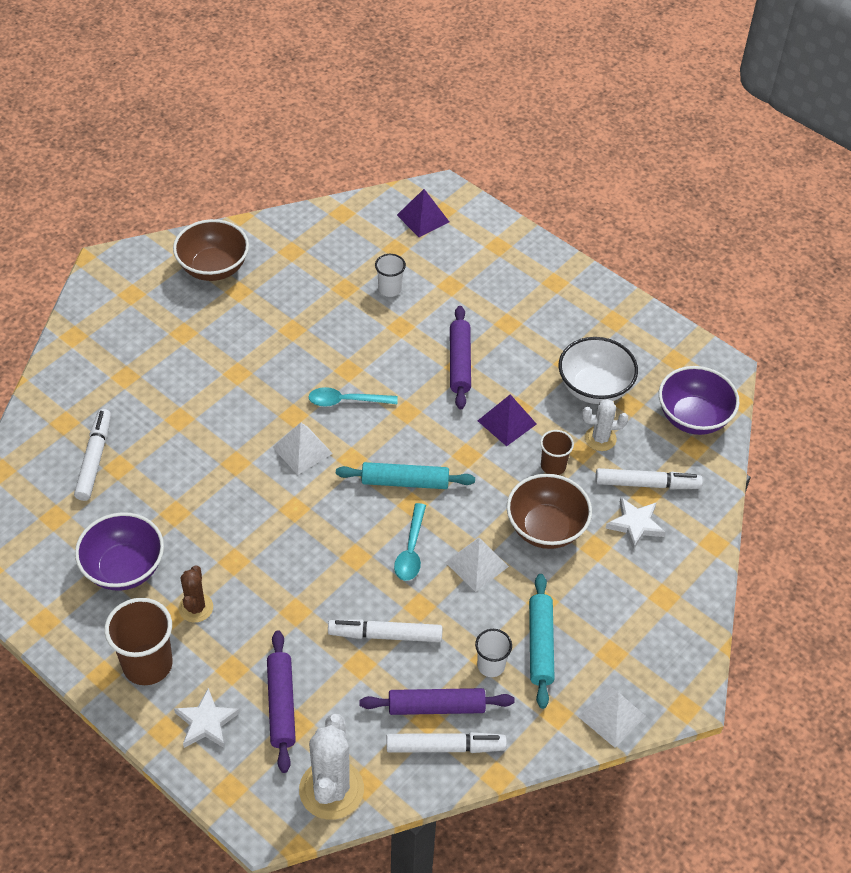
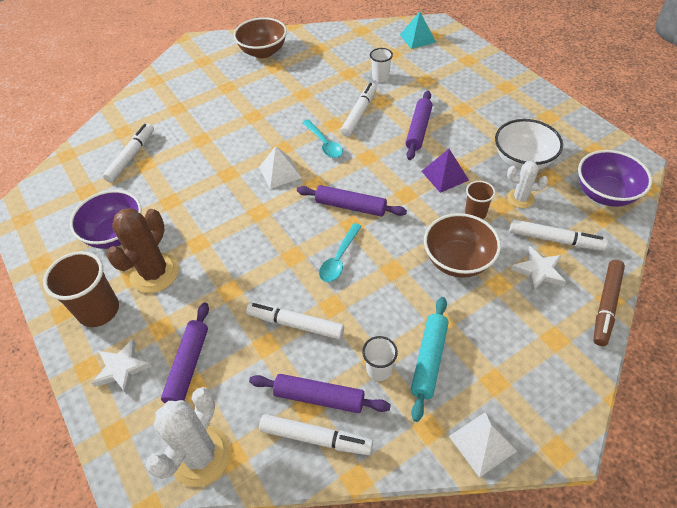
camera: 20 degrees right, 0 degrees up
brown cactus [179,565,213,623] -> brown cactus [106,208,179,293], size x1.73
turquoise spoon [309,387,398,407] -> turquoise spoon turned 135 degrees counterclockwise [302,119,343,158]
turquoise rolling pin [336,462,475,489] -> purple rolling pin [297,185,407,217]
purple pyramid [397,189,449,237] -> turquoise pyramid [400,12,436,49]
white pyramid [445,538,509,592] -> none
none -> white marker [341,83,377,137]
none -> brown marker [593,260,625,346]

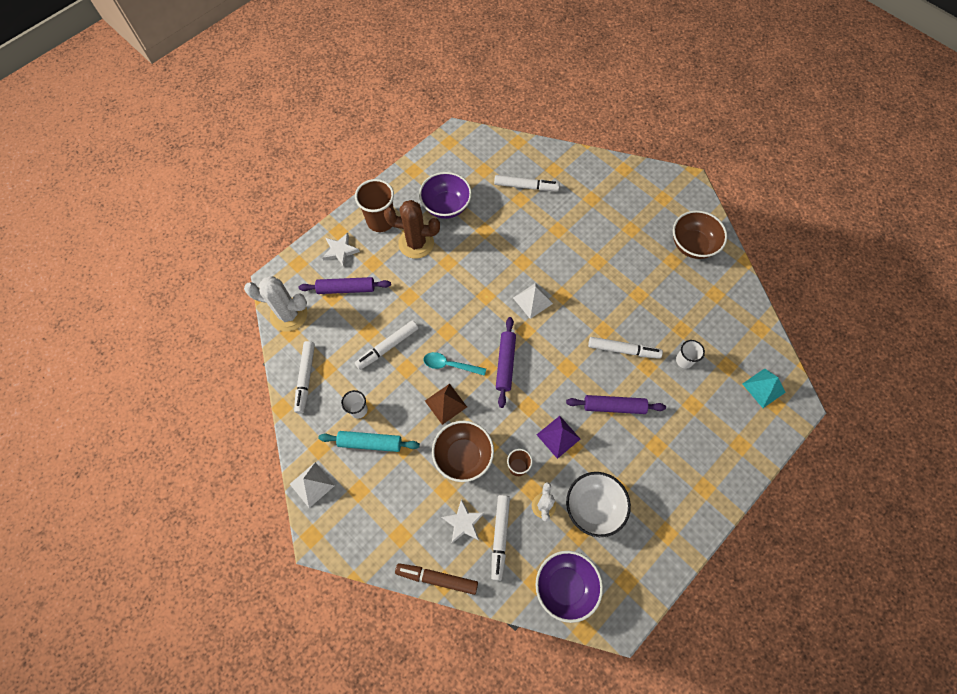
camera: 75 degrees right, 15 degrees up
white marker [246,302,344,340] -> white marker turned 135 degrees counterclockwise [355,320,418,370]
purple rolling pin [249,374,391,413] -> none
turquoise spoon [302,119,343,158] -> none
none -> brown pyramid [425,384,467,425]

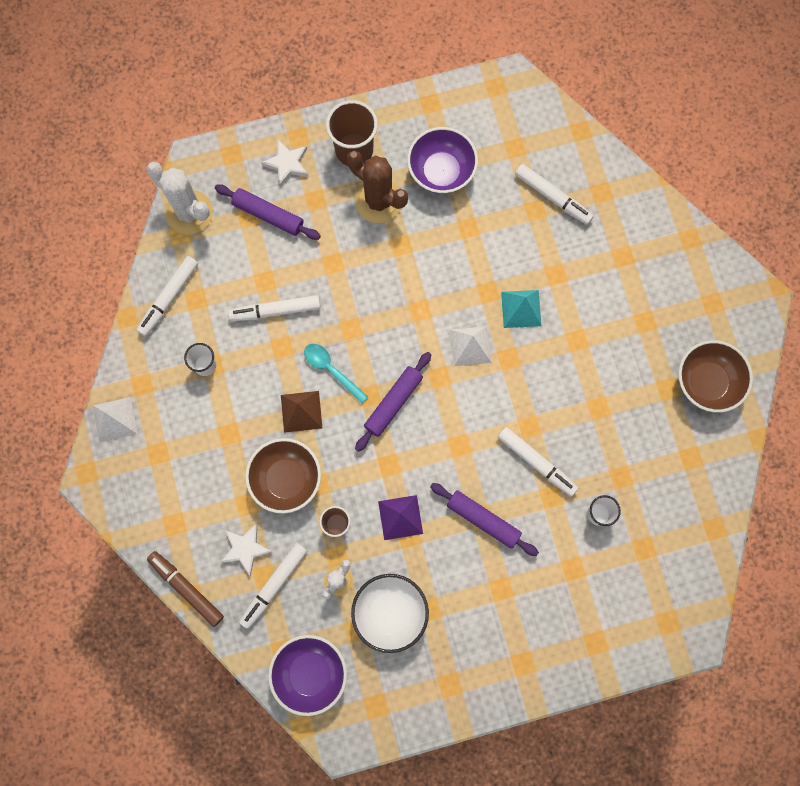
camera: 30 degrees right, 10 degrees up
turquoise rolling pin [319,431,420,452] -> none
turquoise pyramid [742,368,786,408] -> turquoise pyramid moved to [501,290,541,328]

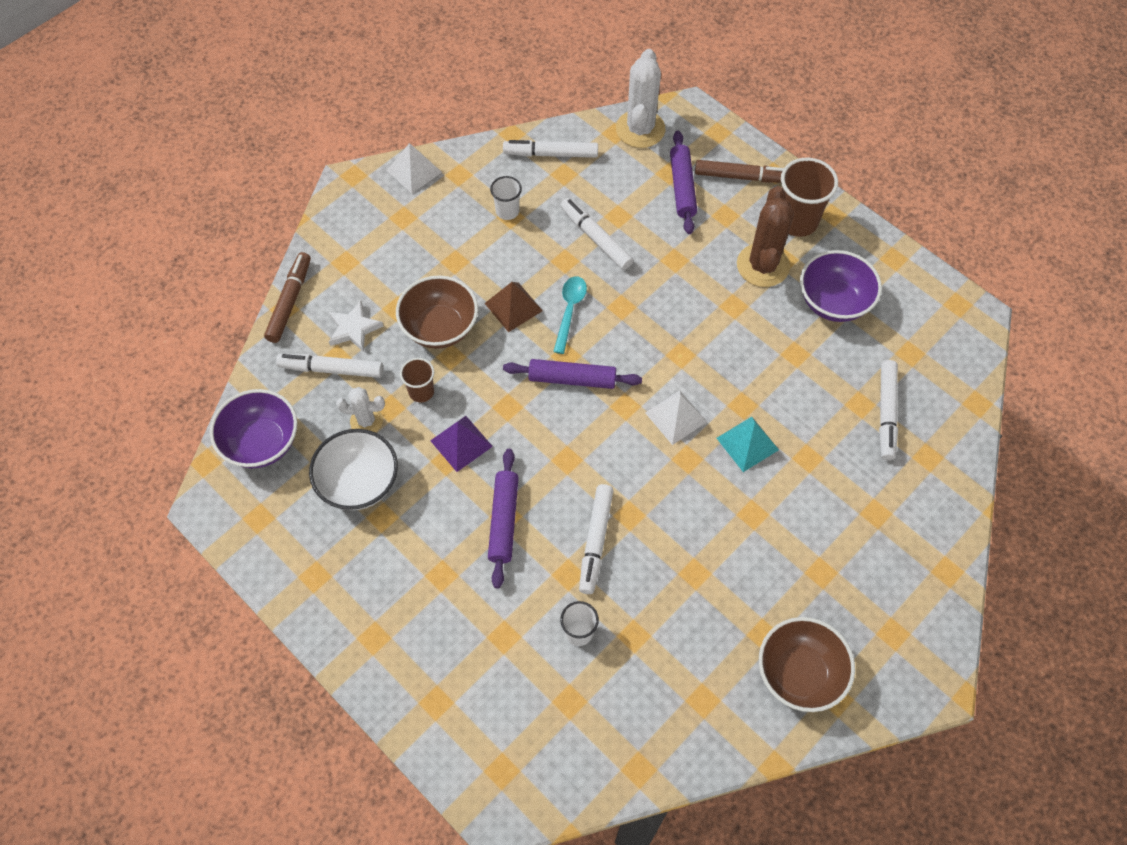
camera: 60 degrees right, 15 degrees down
white star [261,140,308,187] -> brown marker [695,160,784,183]

